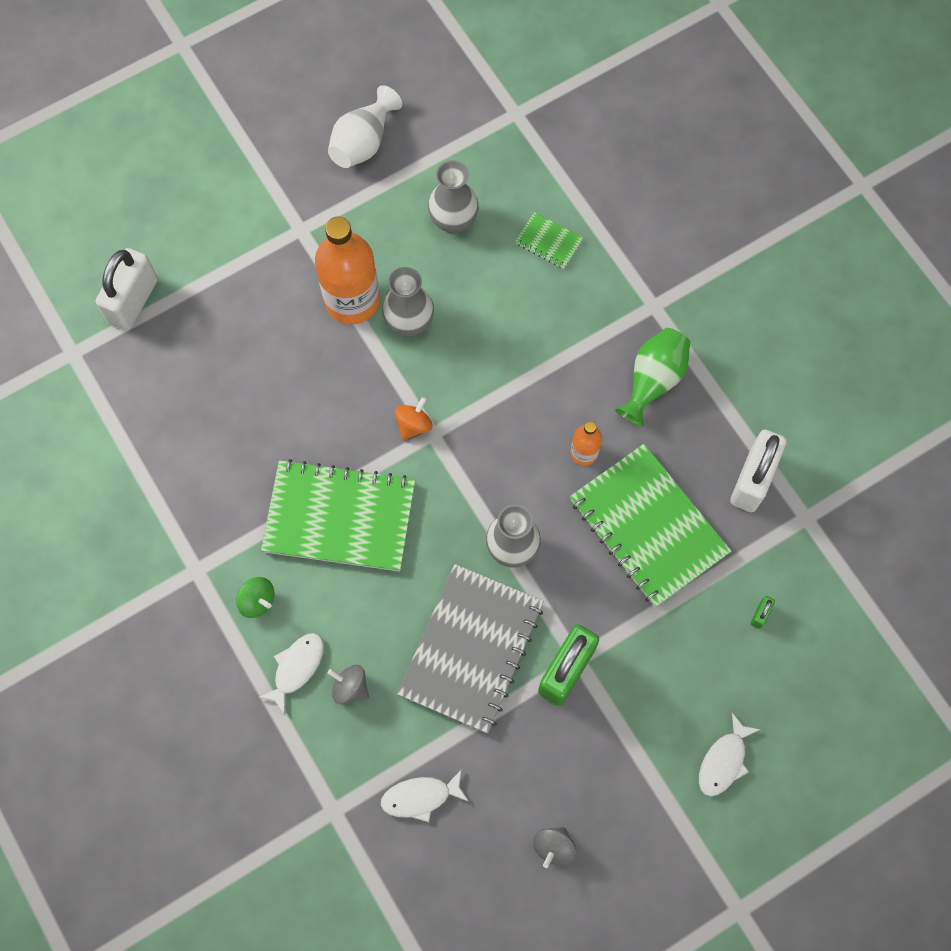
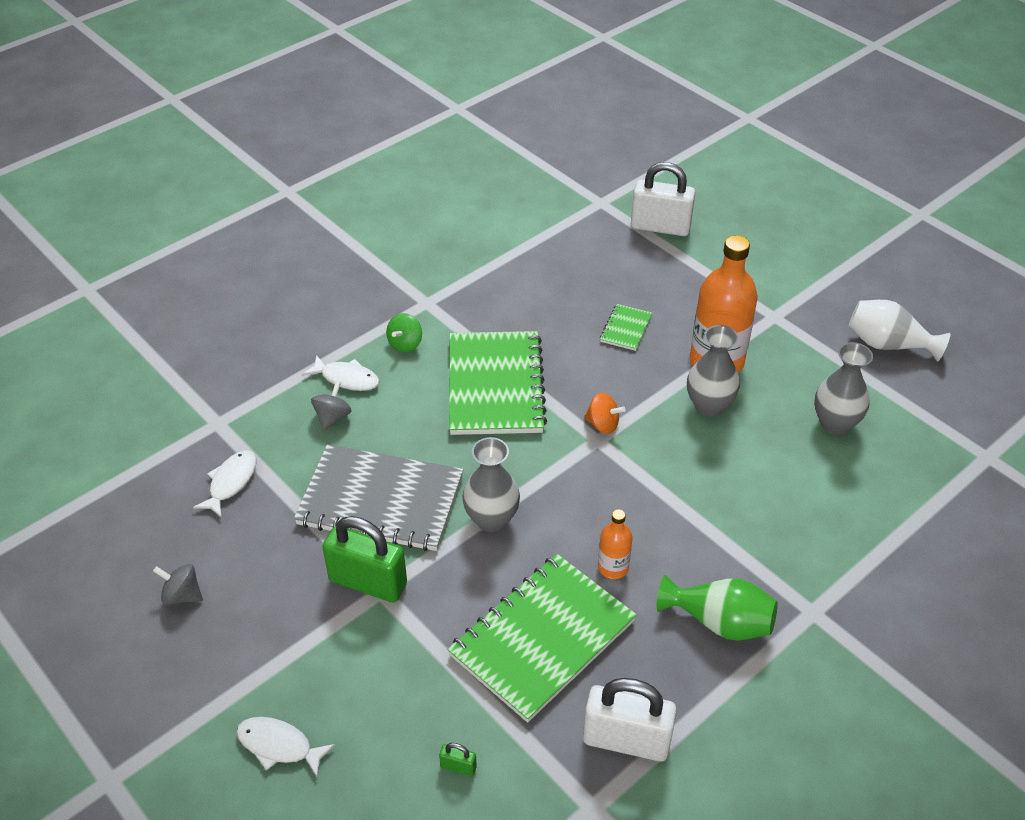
camera: 80 degrees right, 25 degrees down
white fish [381,770,469,822] -> white fish turned 45 degrees clockwise [193,450,257,518]
green notebook [515,212,583,269] -> green notebook moved to [600,304,652,351]

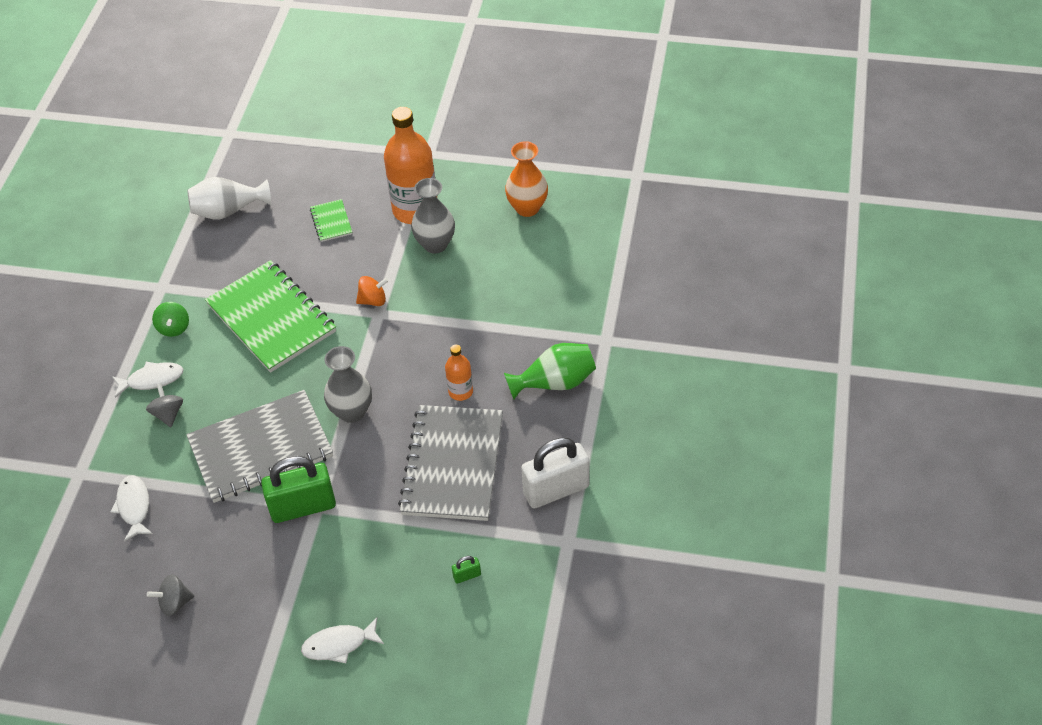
camera: 35 degrees left, 5 degrees up
green notebook [447,554,637,723] -> grey notebook [398,405,503,521]
white padlock [631,162,695,236] -> none
grey vase [814,342,873,435] -> orange vase [505,141,548,217]
white vase [849,300,950,362] -> white vase moved to [187,177,271,219]

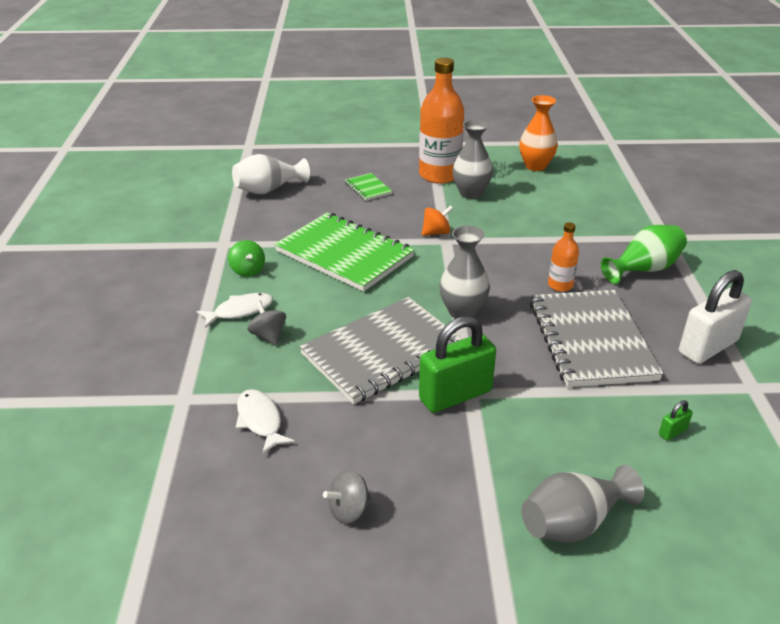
camera: 15 degrees left, 15 degrees down
white fish [301,617,384,663] -> grey vase [521,465,644,543]

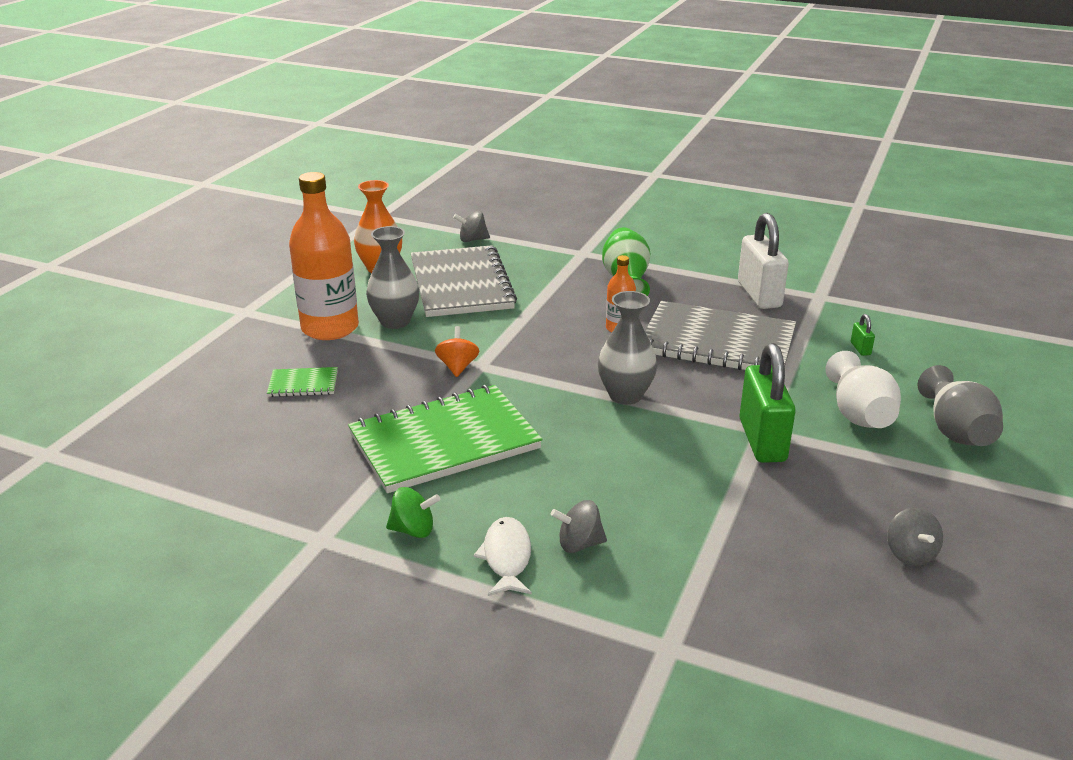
camera: 65 degrees left, 5 degrees down
white vase [232,154,310,194] -> white vase moved to [825,351,901,428]
white fish [236,389,295,455] -> none
grey notebook [299,297,463,404] -> grey notebook moved to [411,245,517,317]
none -> grey spinning top [453,211,490,242]

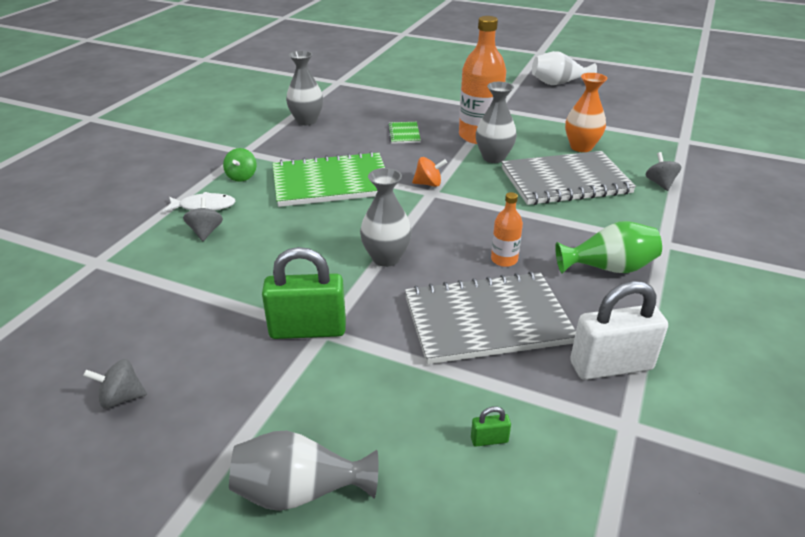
camera: 90 degrees right, 5 degrees up
green notebook [348,385,543,493] -> green notebook turned 75 degrees counterclockwise [272,151,385,207]
grey notebook [645,301,796,370] -> grey notebook turned 60 degrees clockwise [405,271,576,364]
white vase [825,351,901,428] -> white vase moved to [532,51,597,85]
none -> grey vase [286,51,323,125]

